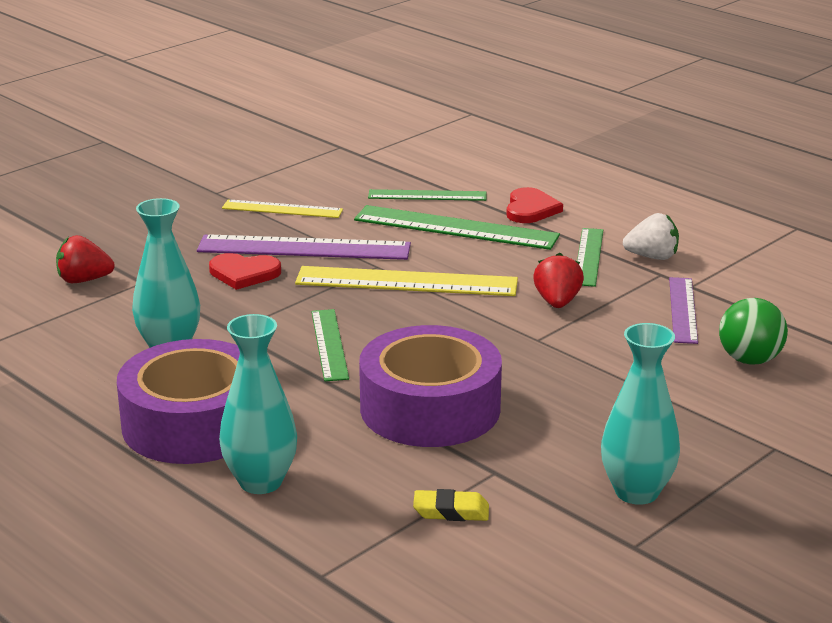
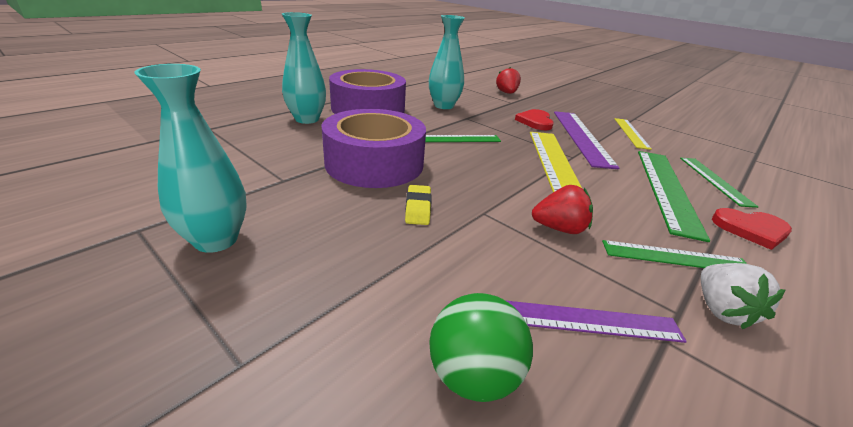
camera: 85 degrees right, 5 degrees up
yellow eraser [413,489,489,521] -> yellow eraser moved to [405,185,432,225]

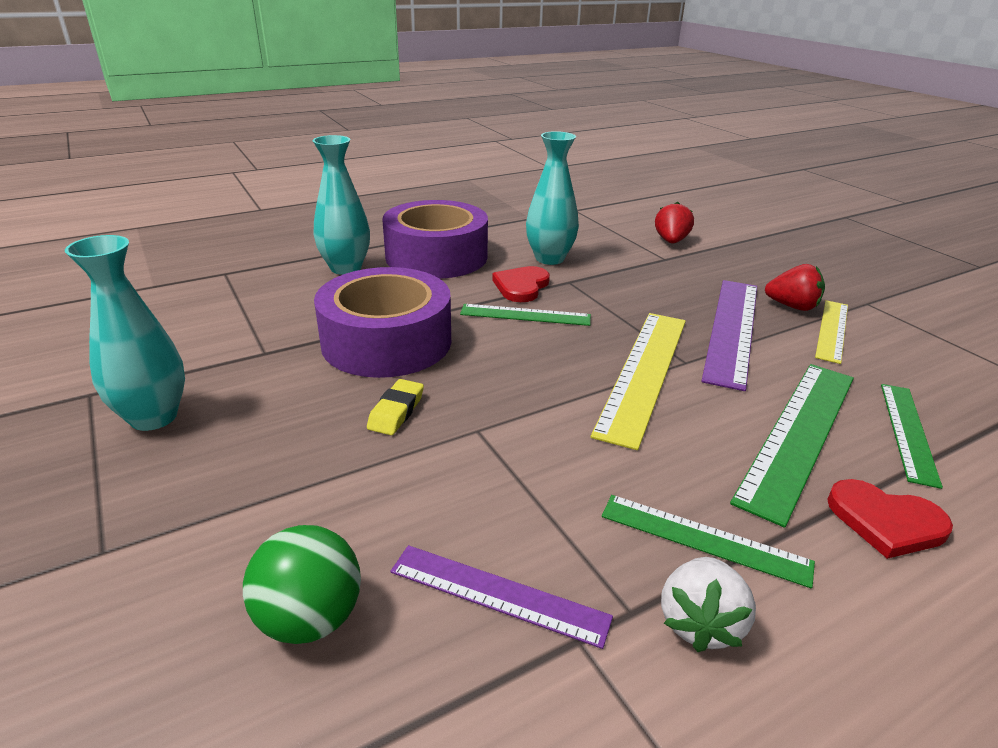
camera: 20 degrees right, 0 degrees up
red heart [515,109,554,130] -> red heart moved to [492,266,550,302]
red strawberry [532,185,593,234] -> red strawberry moved to [765,264,825,311]

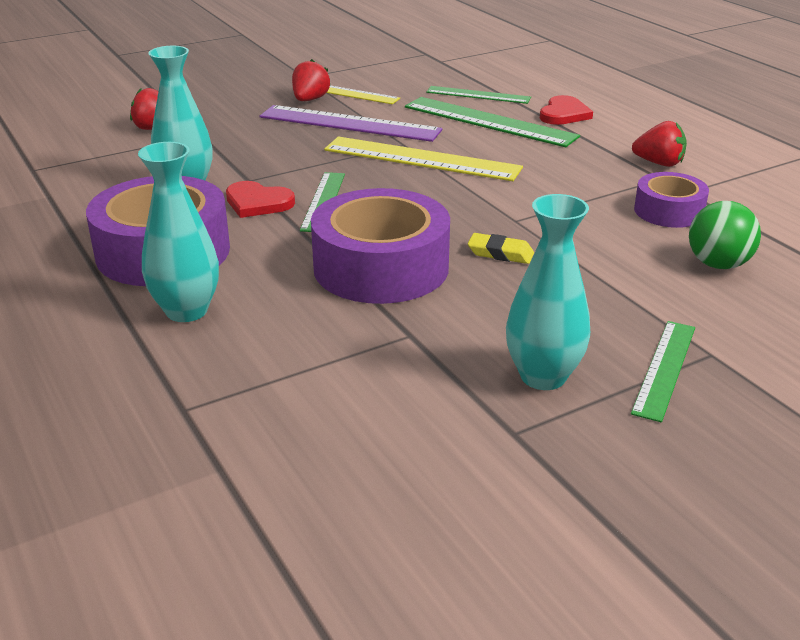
camera: 90 degrees left, 0 degrees up
purple ruler [390,545,613,649] -> purple tape [634,172,709,228]
green ruler [602,495,815,588] -> green ruler moved to [631,321,695,422]
white strawberry [661,557,756,652] -> red strawberry [632,121,687,167]

